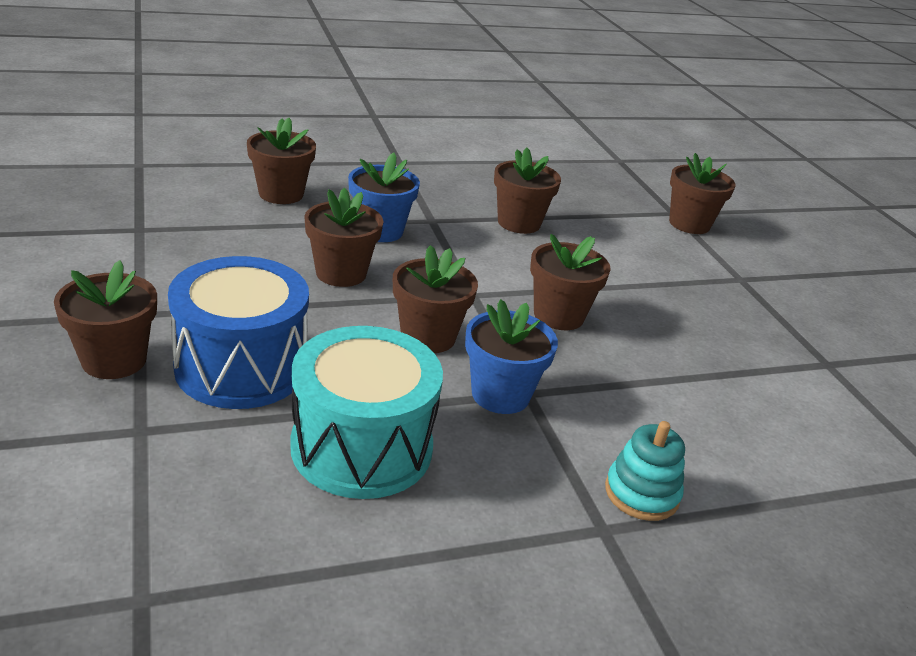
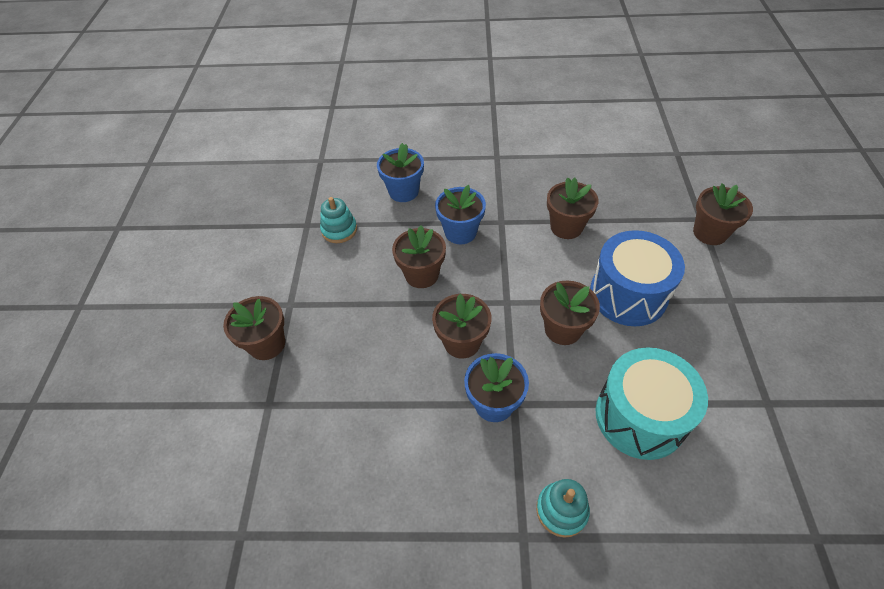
camera: 25 degrees right, 20 degrees up
blue drum [168,256,309,409] -> blue drum moved to [590,230,685,326]
brown flower pot [247,118,316,204] -> blue flower pot [377,143,424,202]
turquoise drum [290,326,443,499] -> turquoise drum moved to [596,347,708,460]
none -> turquoise stacking toy [320,197,357,243]

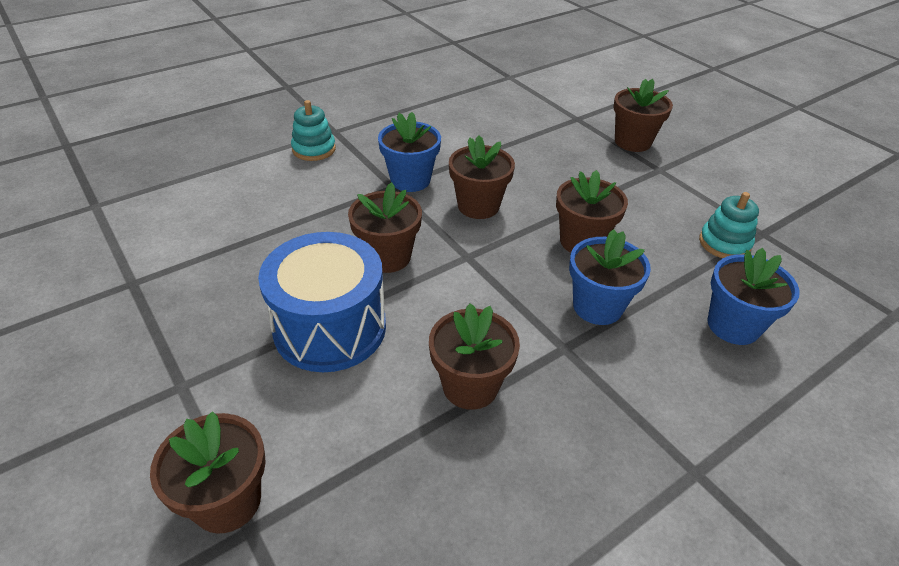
camera: 140 degrees right, 10 degrees down
turquoise drum [596,347,708,460] -> none

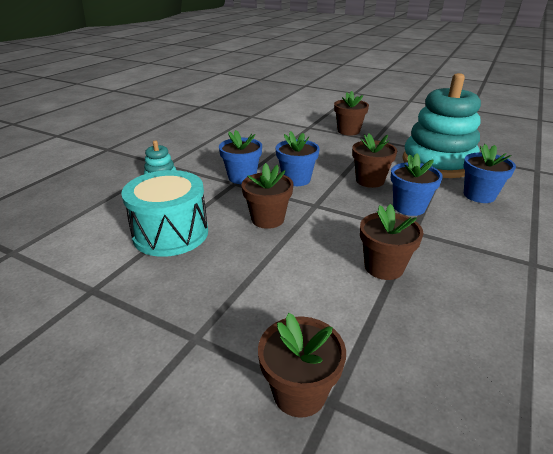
camera: 25 degrees left, 10 degrees down
blue drum [258,232,386,372] -> none
brown flower pot [449,135,515,219] -> blue flower pot [276,131,320,186]
turquoise stacking toy [699,192,759,258] -> turquoise stacking toy [403,73,481,178], size x2.37
none -> turquoise drum [121,170,208,257]

